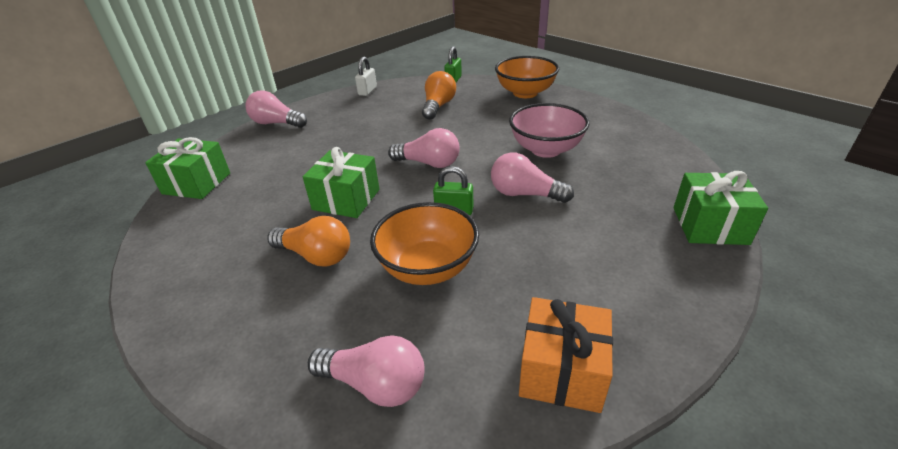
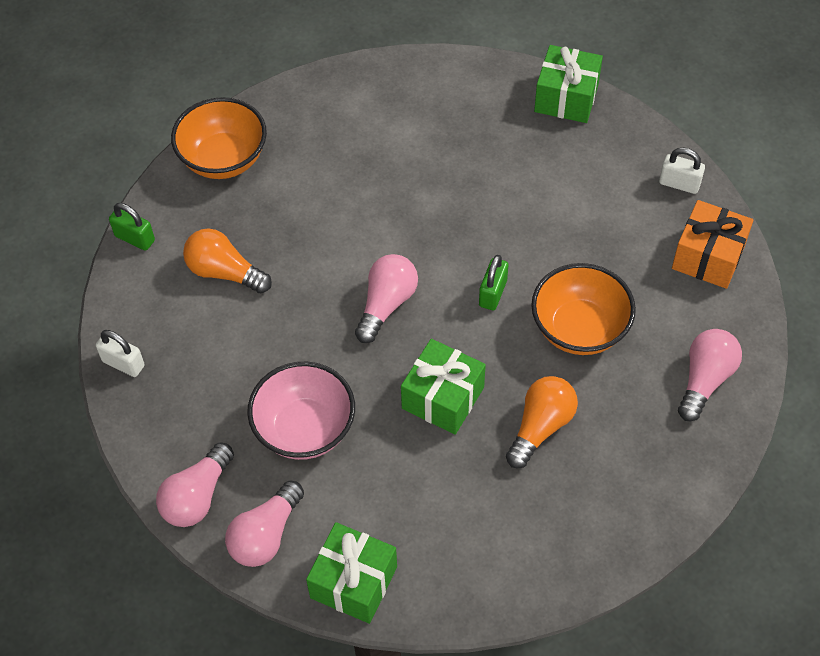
camera: 80 degrees left, 20 degrees up
pink light bulb [491,153,574,203] -> pink light bulb moved to [225,480,304,567]
pink bowl [509,103,590,158] -> pink bowl moved to [247,362,355,460]
none -> white padlock [659,147,705,194]

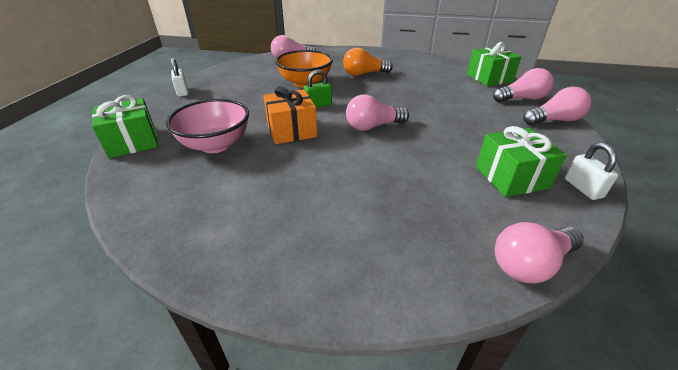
camera: 135 degrees left, 20 degrees down
green padlock [109,203,155,251] -> pink light bulb [495,222,584,284]
orange bowl [171,97,267,179] -> none
orange light bulb [183,229,272,293] -> none
pink bowl [247,362,355,460] -> pink bowl moved to [166,99,249,153]
green gift [401,339,486,435] -> green gift moved to [476,126,567,197]
orange gift [672,200,754,289] -> orange gift moved to [263,86,317,144]

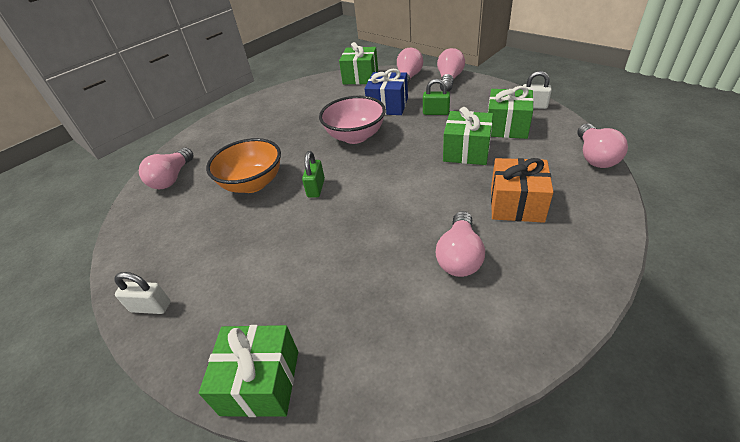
camera: 55 degrees left, 5 degrees up
pink bowl [166,99,249,153] -> pink bowl moved to [319,96,386,144]
orange gift [263,86,317,144] -> orange gift moved to [491,158,553,223]
orange light bulb [343,47,393,76] -> none
pink light bulb [346,94,409,131] -> pink light bulb moved to [436,211,485,277]
none -> blue gift [365,69,408,115]
none -> green padlock [423,79,450,115]
none -> green gift [443,107,493,165]

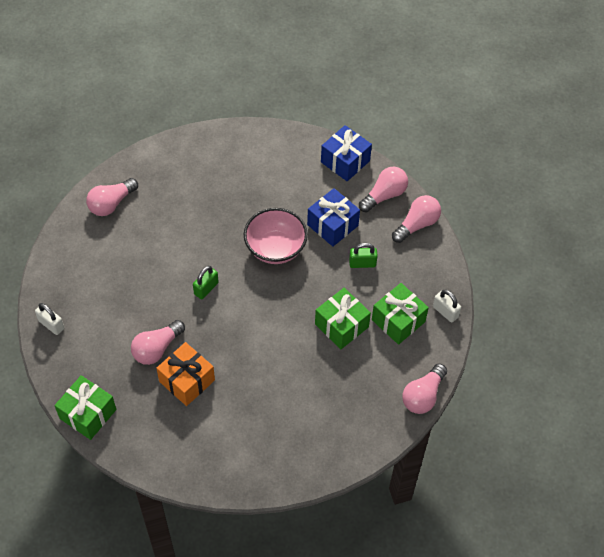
camera: 25 degrees right, 15 degrees up
orange bowl [206,138,281,193] -> none
green gift [339,42,378,84] -> blue gift [321,125,372,181]
green padlock [423,79,450,115] -> green padlock turned 45 degrees counterclockwise [349,243,378,268]
pink light bulb [436,211,485,277] -> pink light bulb moved to [131,320,185,365]
orange gift [491,158,553,223] -> orange gift moved to [156,342,215,406]

